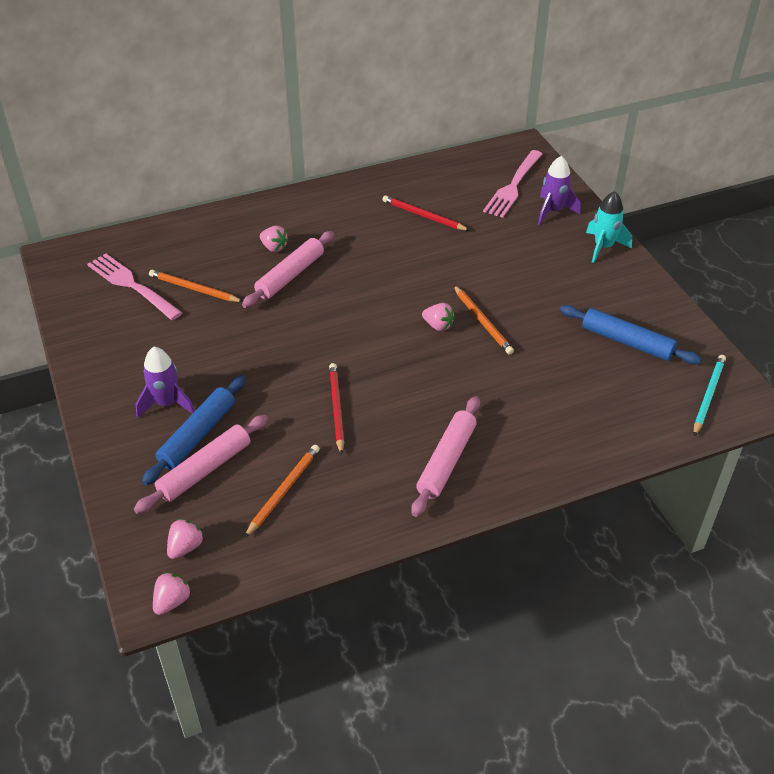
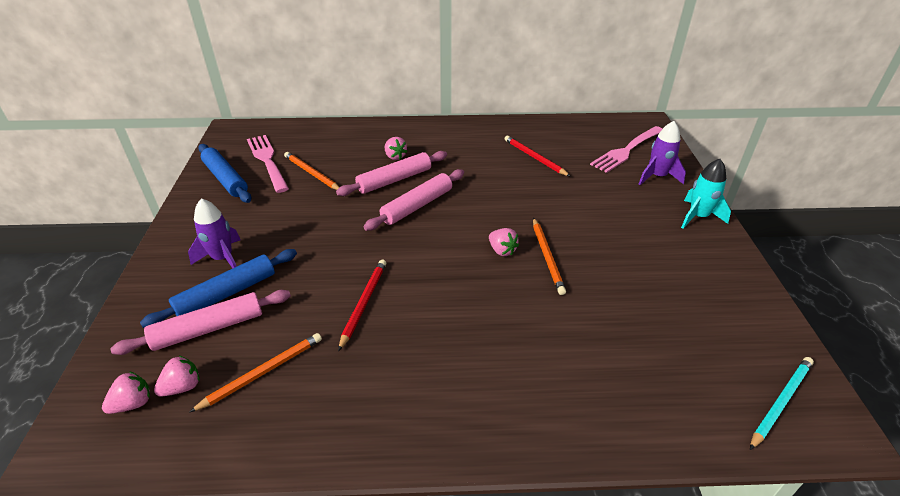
camera: 20 degrees right, 5 degrees down
pink strawberry [153,572,191,615] -> pink strawberry moved to [154,356,200,397]
pink rolling pin [411,396,480,517] -> pink rolling pin moved to [364,169,464,231]
blue rolling pin [560,305,702,365] -> blue rolling pin moved to [198,144,252,203]

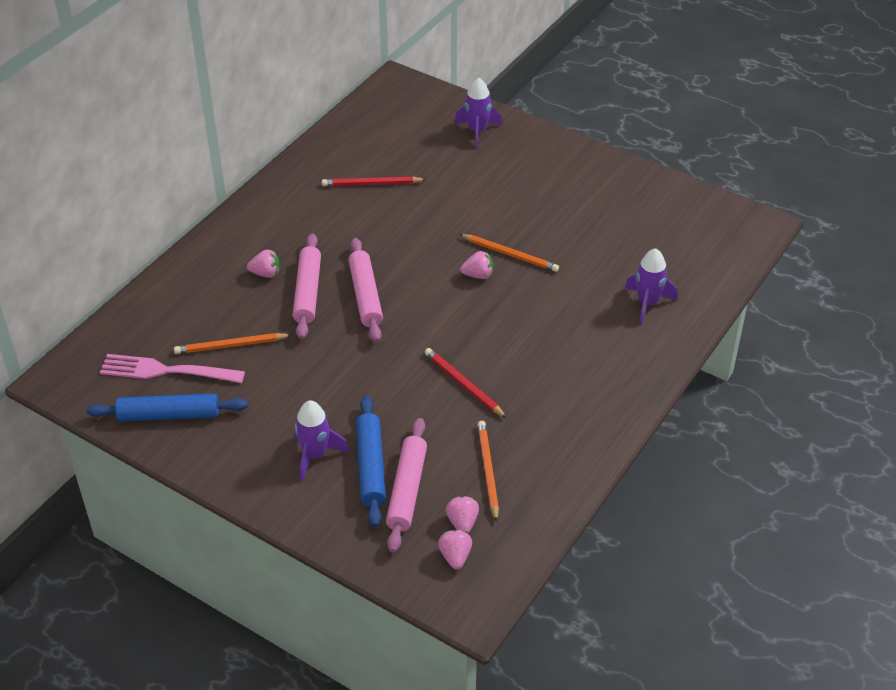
camera: 55 degrees left, 5 degrees up
pink fork [590,126,662,173] -> none
turquoise rocket [681,159,731,229] -> none
turquoise pencil [750,357,814,450] -> none
none -> purple rocket [625,248,678,325]

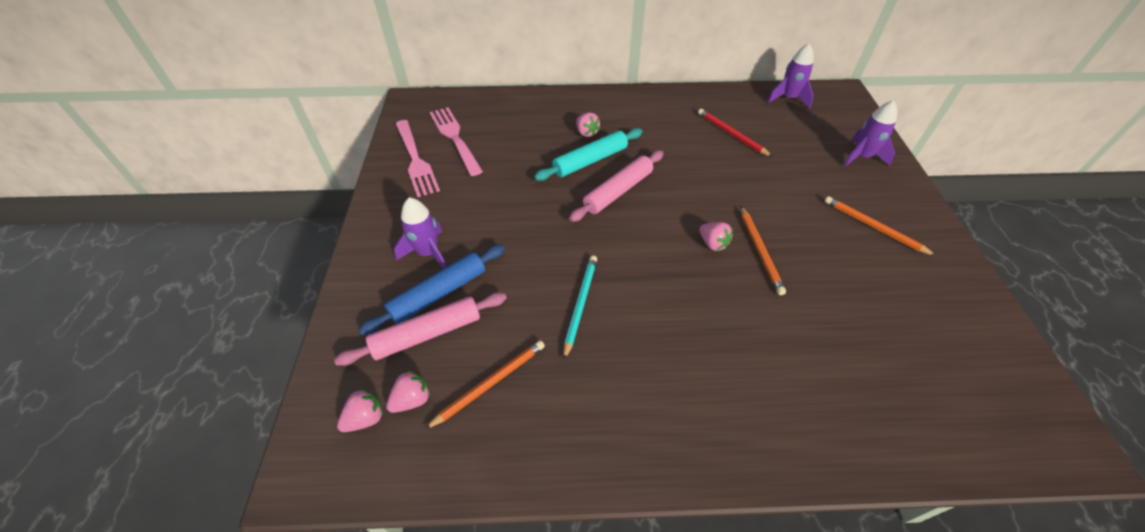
camera: 55 degrees right, 5 degrees up
blue rolling pin [86,394,248,421] -> pink fork [396,120,440,197]
orange pencil [174,333,291,354] -> orange pencil moved to [825,196,936,256]
pink rolling pin [292,233,321,339] -> turquoise rolling pin [534,128,643,181]
red pencil [425,348,507,418] -> turquoise pencil [563,256,597,360]
purple rocket [625,248,678,325] -> purple rocket moved to [767,44,814,109]

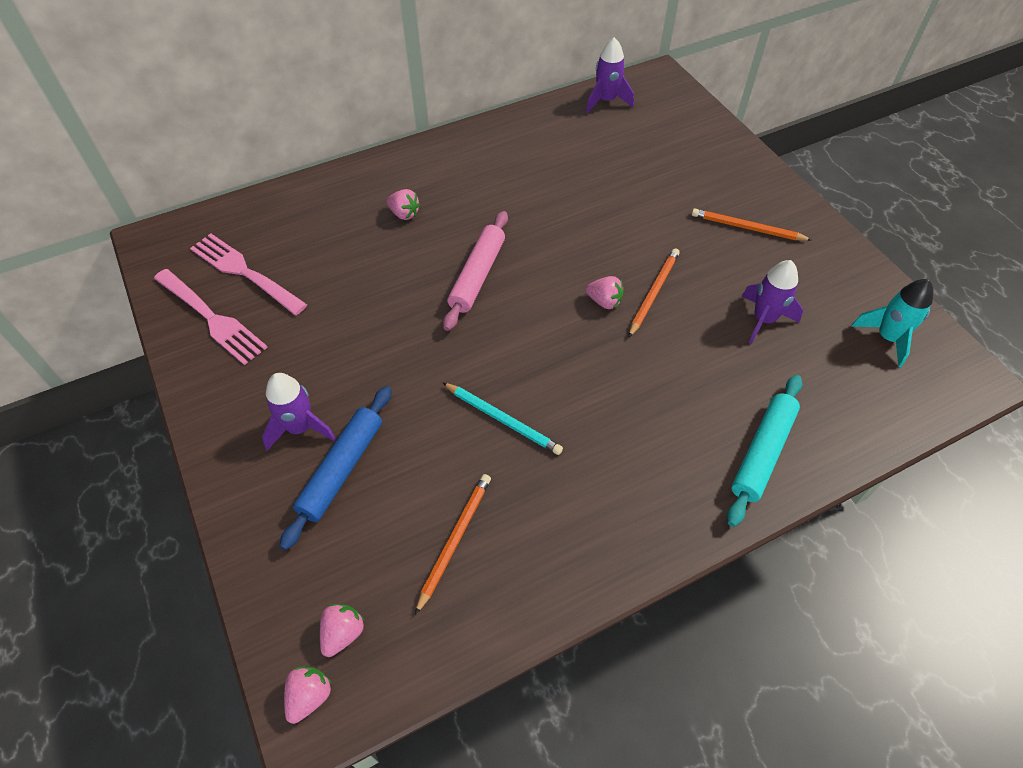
camera: 25 degrees left, 5 degrees up
pink rolling pin [334,292,507,366] -> none
pink strawberry [386,371,430,413] -> pink strawberry moved to [284,667,332,724]
turquoise rolling pin [534,128,643,181] -> turquoise rolling pin moved to [727,375,802,527]
turquoise pencil [563,256,597,360] -> turquoise pencil turned 135 degrees clockwise [442,382,563,455]
red pencil [698,109,773,157] -> none
orange pencil [741,206,786,295] -> orange pencil turned 120 degrees counterclockwise [629,249,680,337]
purple rocket [843,100,897,167] -> purple rocket moved to [741,260,803,344]
none -> turquoise rocket [851,279,933,367]

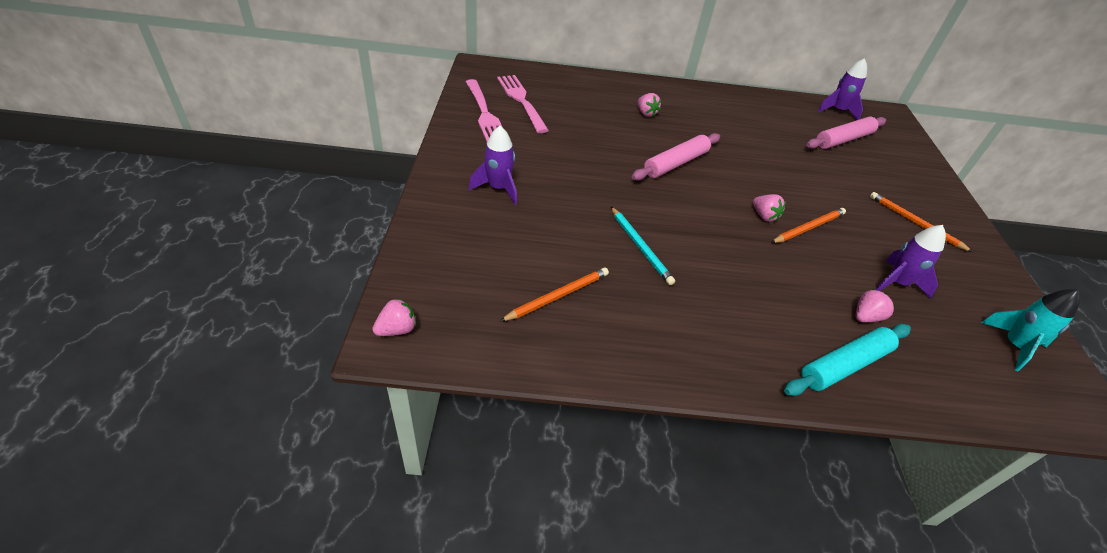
camera: 25 degrees right, 10 degrees down
blue rolling pin [280,386,392,550] -> none
pink strawberry [320,604,365,657] -> pink strawberry moved to [856,289,895,322]
none -> pink rolling pin [806,116,886,149]

